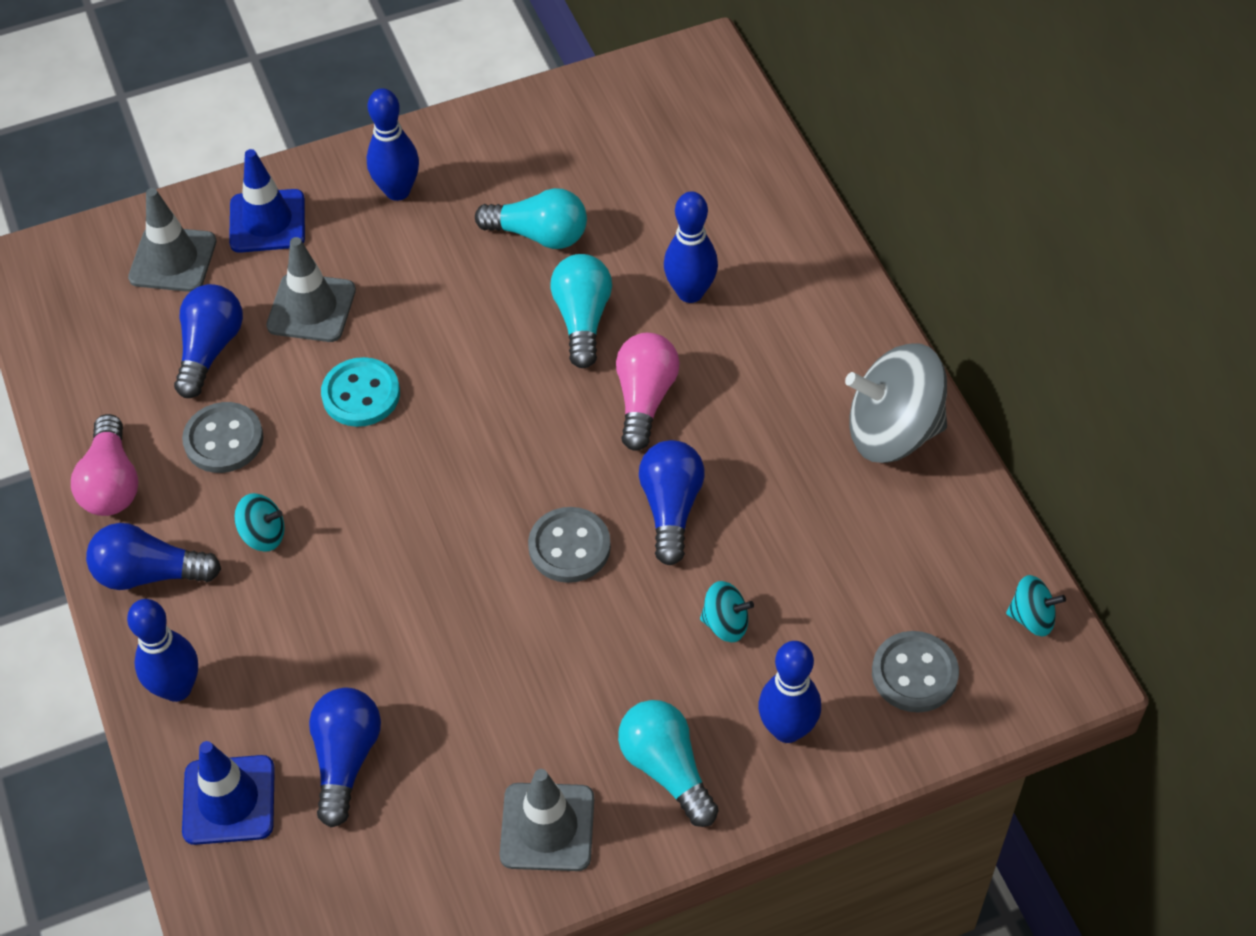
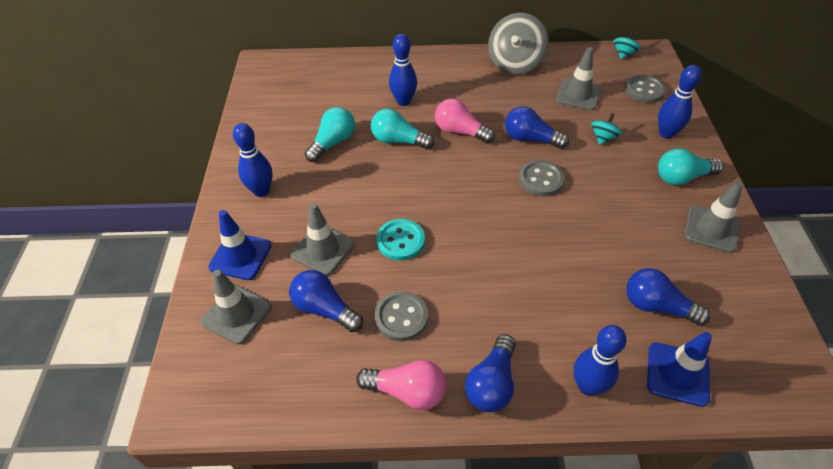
camera: 70 degrees left, 5 degrees down
turquoise spinning top [235,493,285,552] -> none
none -> grey traffic cone [556,47,601,110]

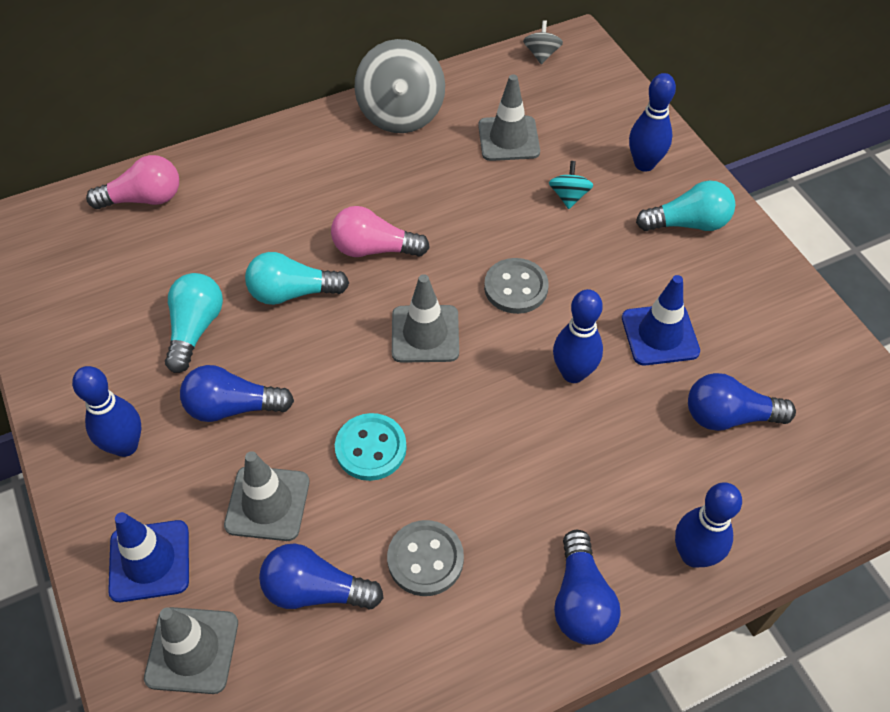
camera: 25 degrees left, 5 degrees up
pink light bulb [356,360,447,410] -> pink light bulb moved to [86,155,179,209]
blue bowling pin [389,34,417,106] -> blue bowling pin moved to [553,289,603,383]
blue light bulb [505,106,569,149] -> blue light bulb moved to [180,365,294,422]
turquoise spinning top [614,31,640,59] -> grey spinning top [523,20,563,64]
grey button [625,75,666,103] -> none
blue traffic cone [647,332,712,407] -> blue traffic cone moved to [622,275,700,365]
turquoise light bulb [658,148,724,185] -> turquoise light bulb turned 150 degrees counterclockwise [636,181,735,231]
grey traffic cone [684,181,743,253] -> grey traffic cone moved to [392,274,459,363]

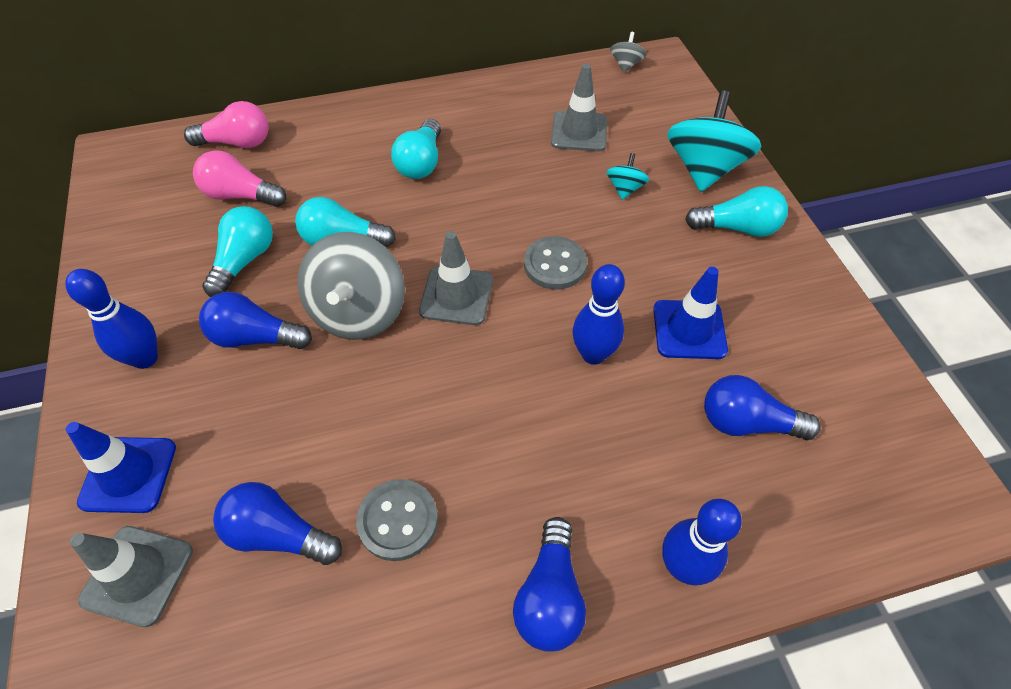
camera: 10 degrees right, 0 degrees up
grey traffic cone [224,451,309,541] -> none
pink light bulb [331,206,430,257] -> pink light bulb moved to [193,150,286,207]
turquoise button [335,413,407,481] -> none
grey spinning top [354,39,445,133] -> grey spinning top moved to [297,232,405,340]
blue bowling pin [629,73,676,172] -> turquoise spinning top [667,91,762,192]
none -> turquoise light bulb [391,119,441,179]

